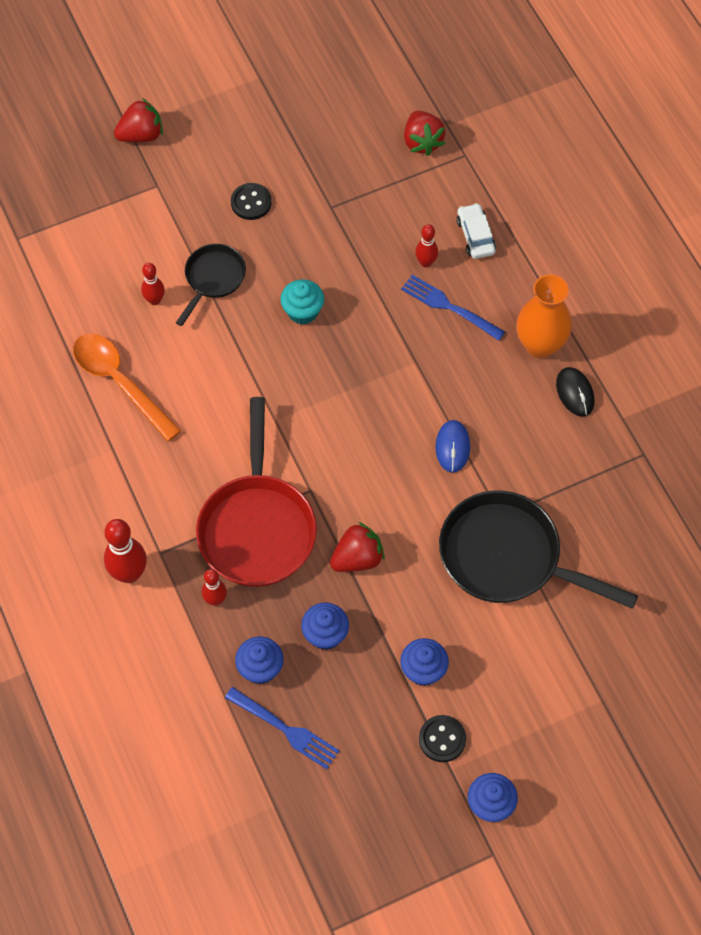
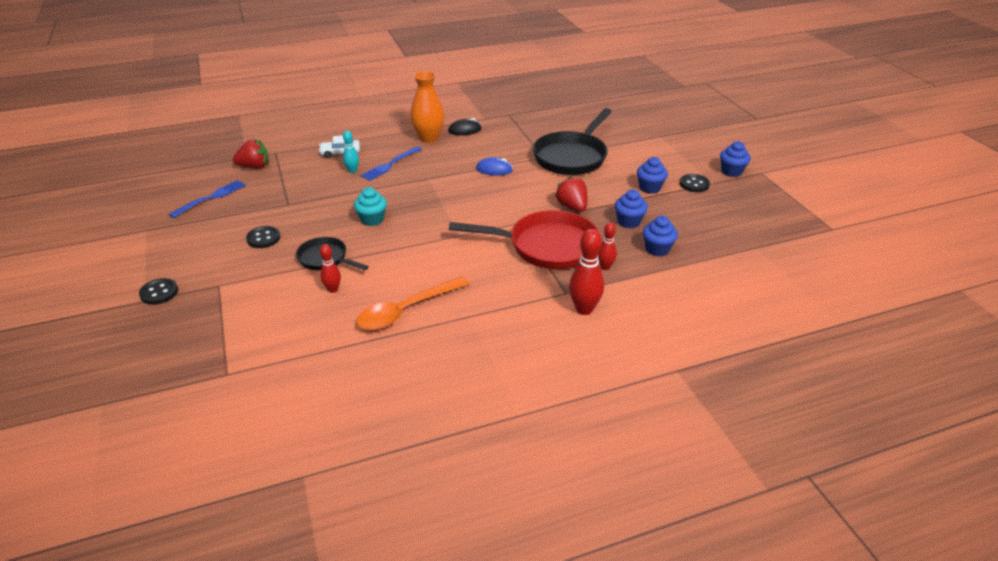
camera: 85 degrees left, 25 degrees down
red strawberry [114,98,163,142] -> black button [139,278,178,305]
blue fork [225,687,340,769] -> blue fork moved to [168,180,246,218]
red bowling pin [415,224,438,268] -> turquoise bowling pin [343,131,359,173]

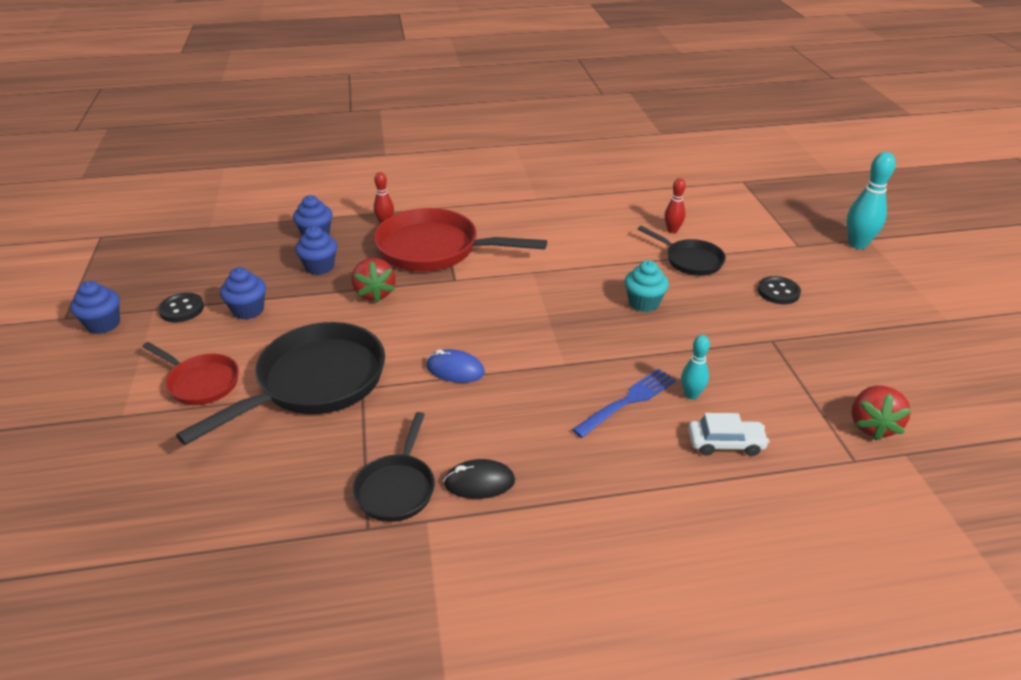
camera: 170 degrees left, 0 degrees up
black button [139,278,178,305] -> turquoise bowling pin [847,152,896,249]
blue fork [168,180,246,218] -> none
red strawberry [233,139,269,169] -> red strawberry turned 75 degrees counterclockwise [851,385,912,440]
orange spoon [356,276,469,330] -> none
orange vase [410,71,445,143] -> none
red bowling pin [569,229,604,315] -> none
none -> red pan [142,342,239,405]
none -> black pan [353,412,435,522]

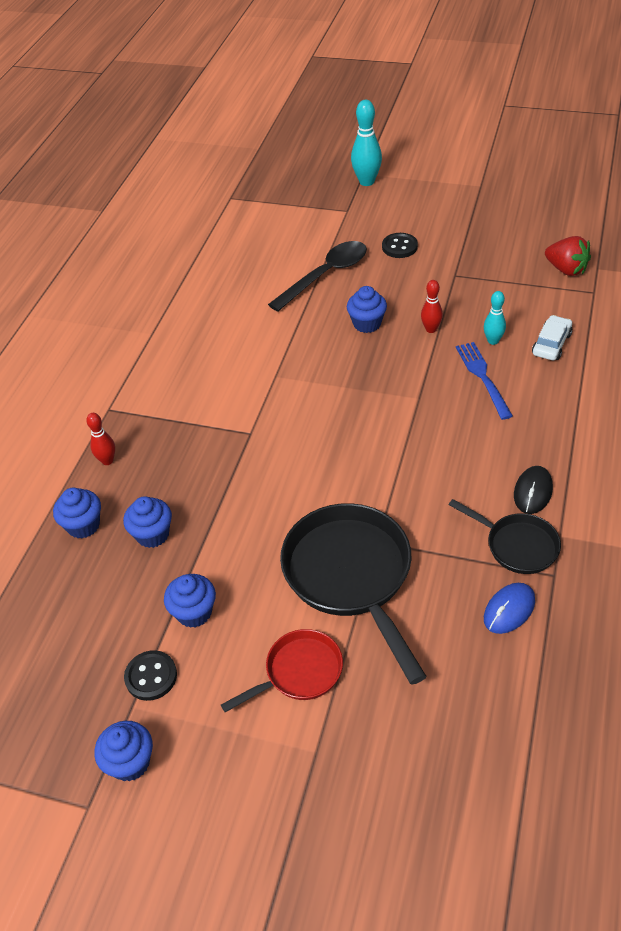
camera: 60 degrees left, 10 degrees up
red strawberry [352,258,396,303] -> none
red pan [373,208,547,271] -> none
blue mouse [426,349,485,383] -> blue mouse moved to [484,583,535,634]
turquoise cupcake [624,260,669,312] -> blue cupcake [347,286,387,333]
black pan [638,226,726,276] -> black spoon [268,241,367,312]
red bowling pin [665,178,686,233] -> red bowling pin moved to [421,280,443,333]

